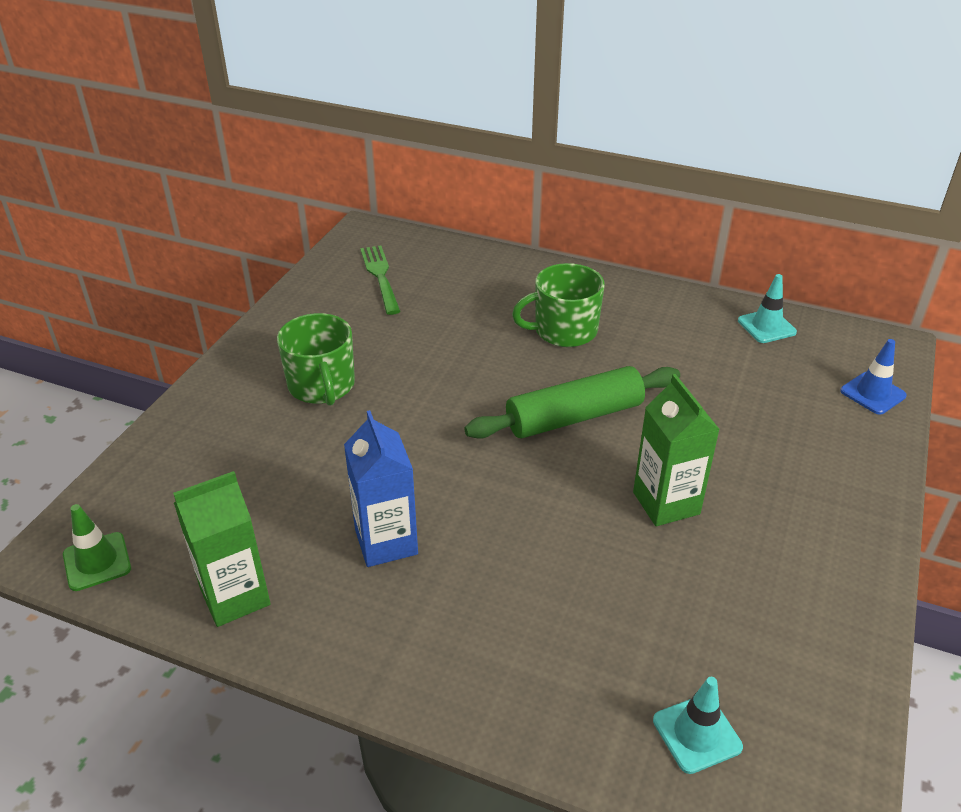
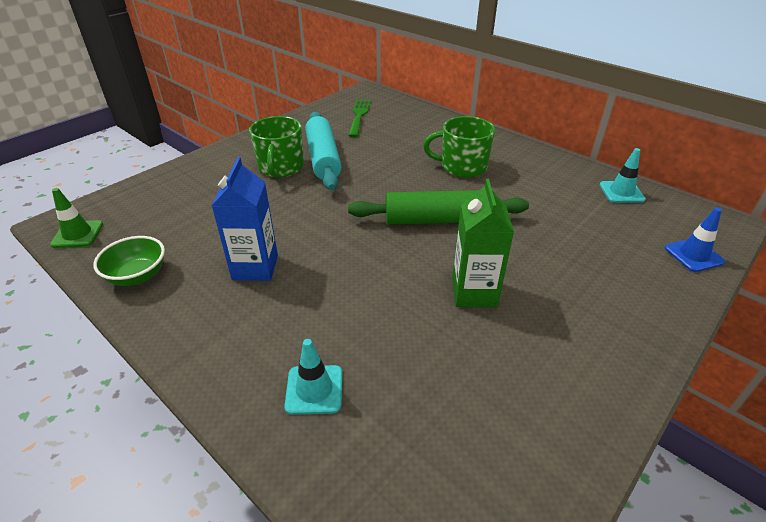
camera: 20 degrees right, 0 degrees up
green carton [173,471,271,627] -> green bowl [93,236,165,286]
turquoise traffic cone [653,677,743,774] -> turquoise traffic cone moved to [284,339,342,415]
none -> turquoise rolling pin [305,112,342,190]

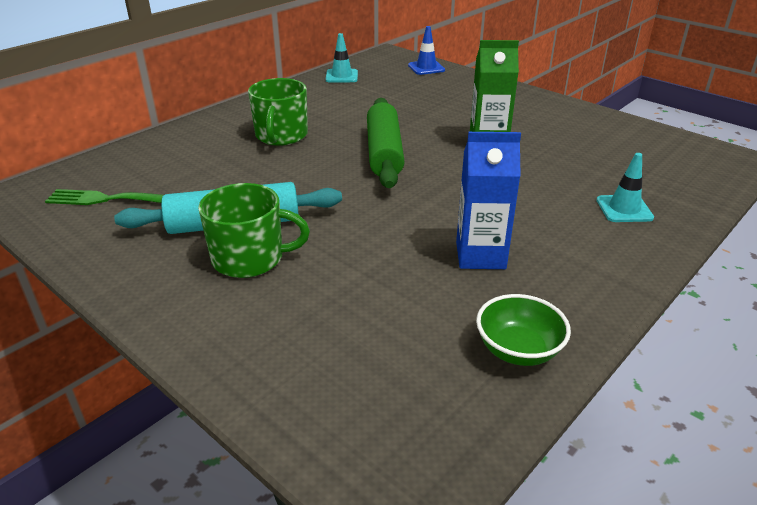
camera: 90 degrees left, 5 degrees down
green traffic cone [50,188,103,248] -> none

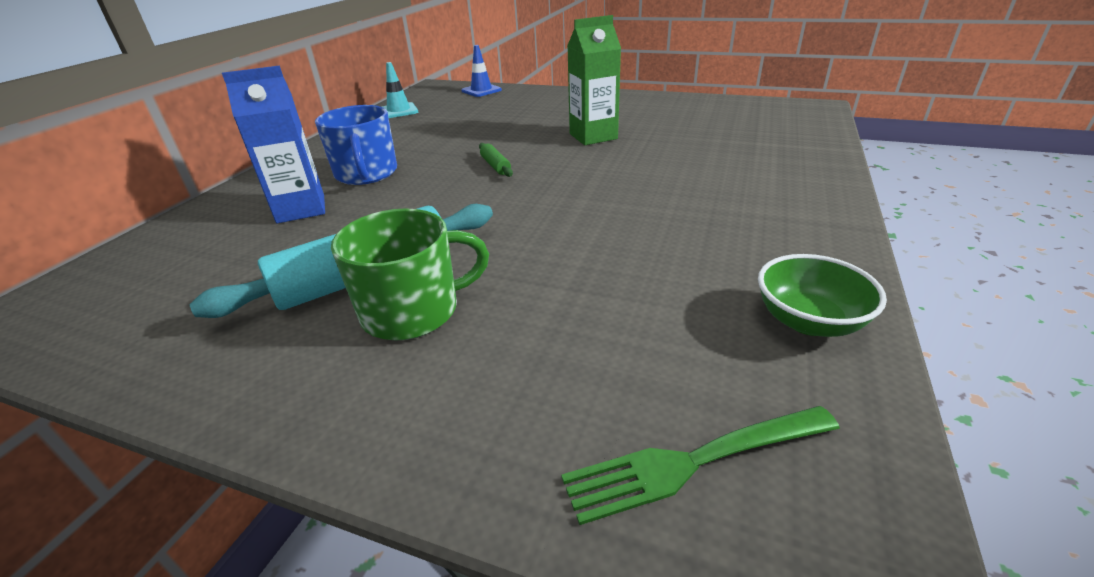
camera: 20 degrees left, 0 degrees up
green fork [45,189,163,205] -> green fork moved to [561,406,840,525]
green mug [248,78,308,146] -> blue mug [315,105,397,185]
green rolling pin [367,98,405,188] -> green rolling pin [479,143,513,177], size x0.42
blue carton [456,132,521,269] -> blue carton moved to [222,65,325,223]
turquoise traffic cone [597,153,654,222] -> none

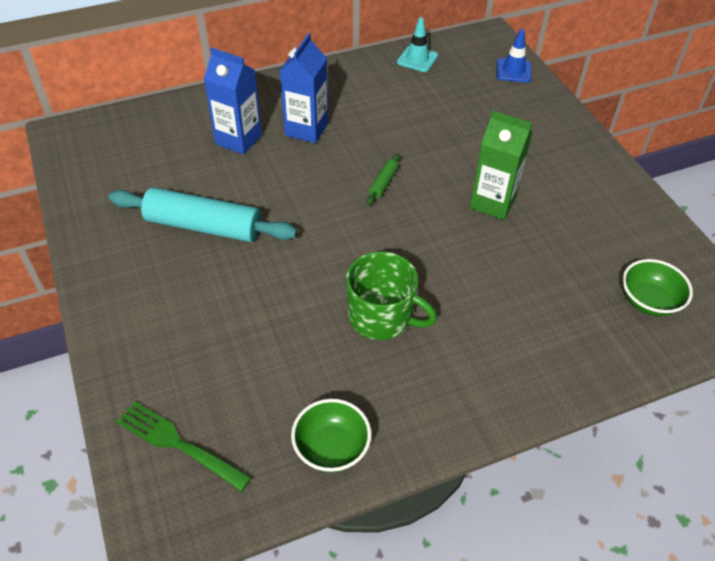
camera: 45 degrees right, 15 degrees up
blue mug [315,105,397,185] -> blue carton [280,33,328,143]
green mug [331,208,489,340] -> green mug moved to [346,251,437,340]
none -> green bowl [622,259,693,317]

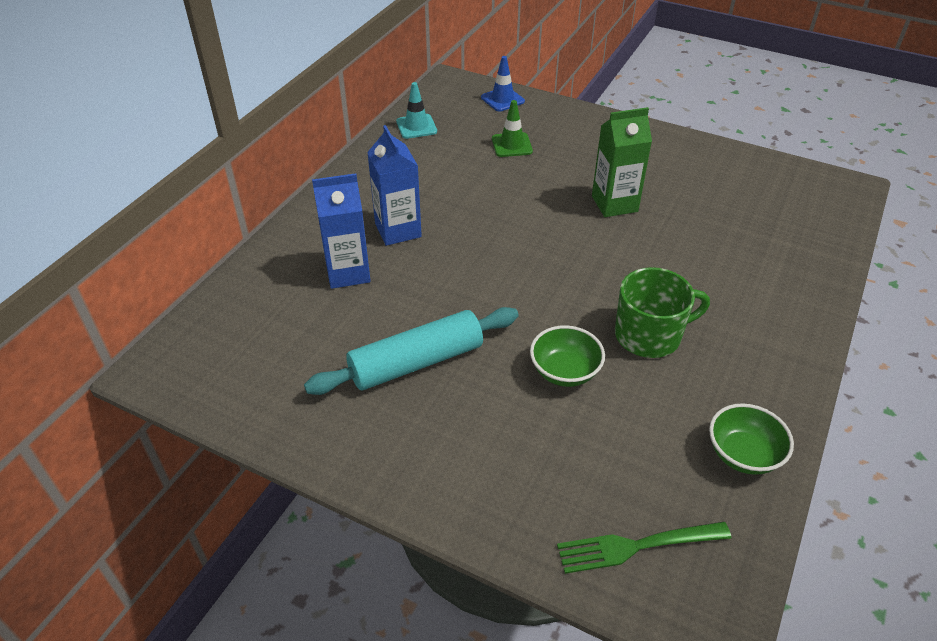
camera: 40 degrees left, 5 degrees down
green rolling pin [367,154,400,205] -> none
green bowl [622,259,693,317] -> green bowl moved to [530,325,605,387]
none -> green traffic cone [492,100,533,157]

